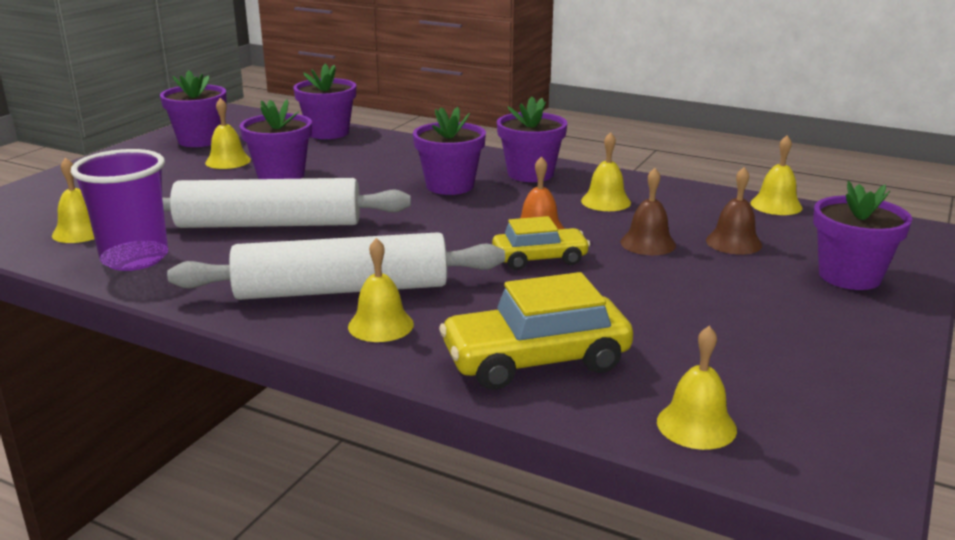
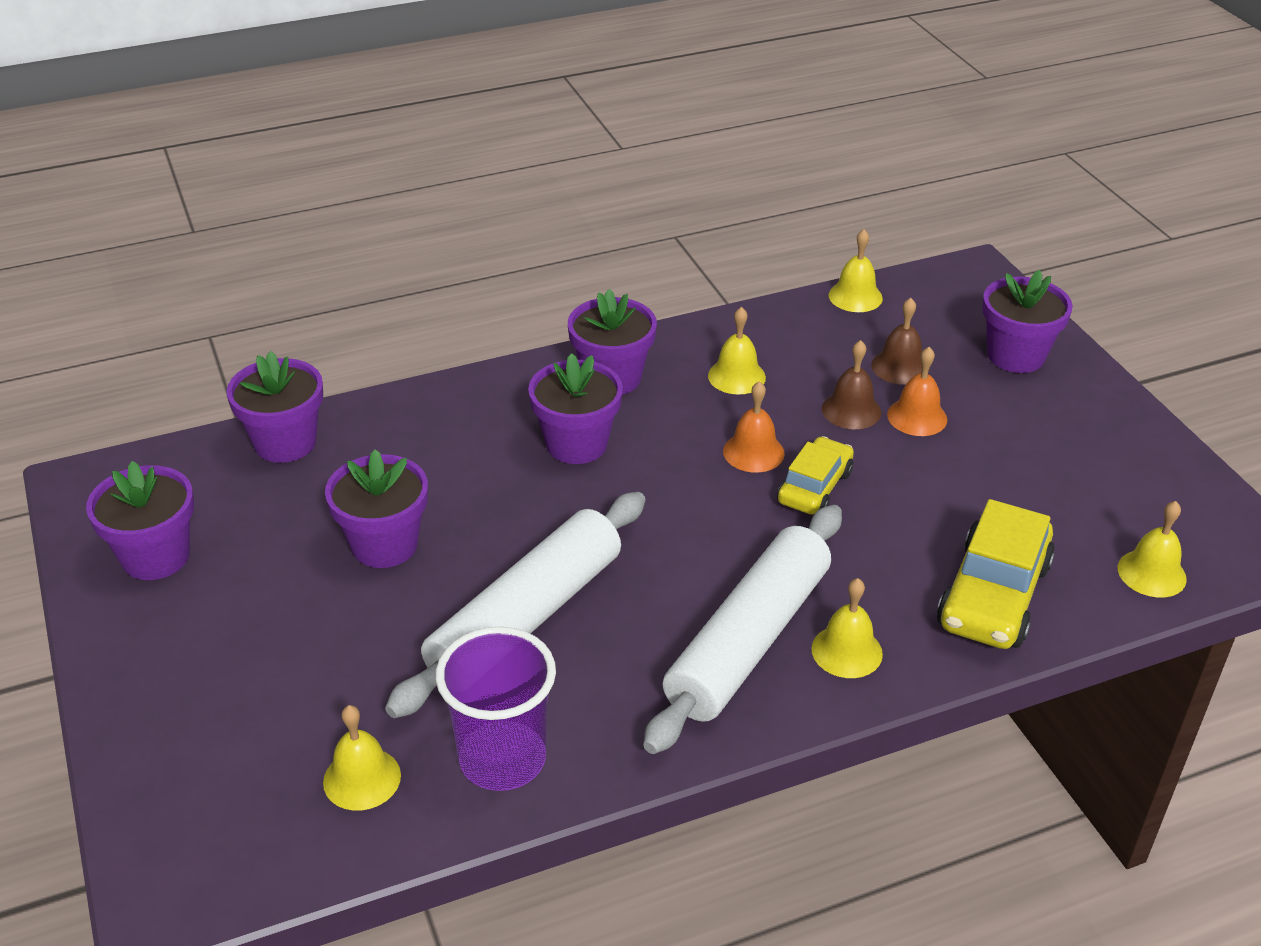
camera: 50 degrees left, 15 degrees up
yellow bell [205,98,251,169] -> none
none -> orange bell [887,347,947,436]

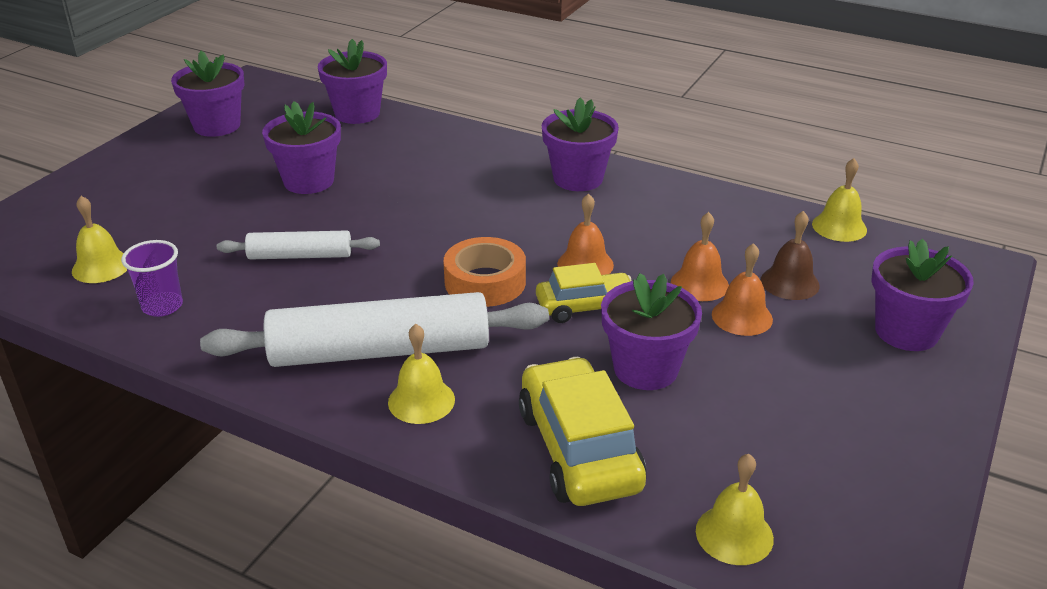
camera: 50 degrees right, 5 degrees down
white rolling pin [385,492,645,718] -> white rolling pin [217,230,380,260], size x0.53
purple cup [436,627,556,791] -> purple cup [121,240,183,317], size x0.59
purple flower pot [528,353,623,464] -> purple flower pot moved to [601,273,702,390]
yellow bell [708,307,766,394] -> none
brown bell [822,340,881,429] -> orange bell [671,212,729,301]
yellow car [937,499,1055,649] -> yellow car turned 90 degrees clockwise [519,357,646,506]
none -> orange tape [443,237,526,307]

